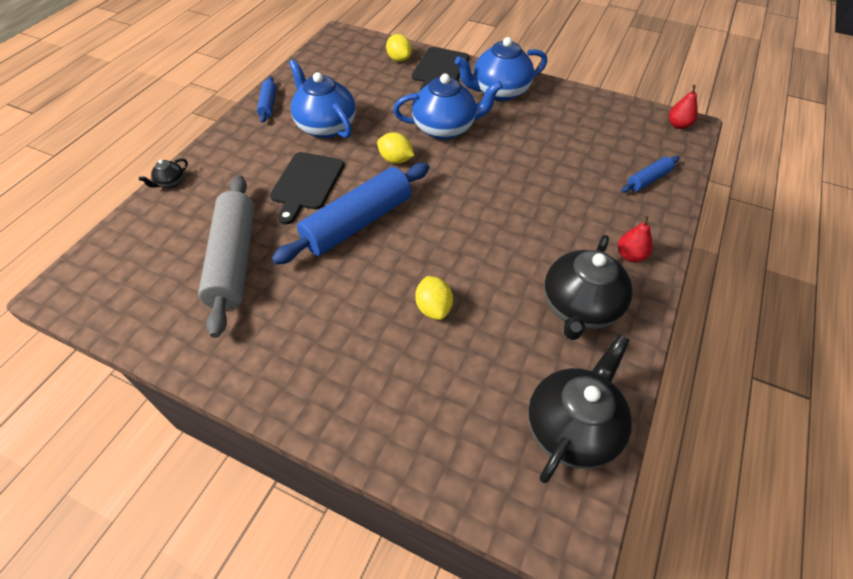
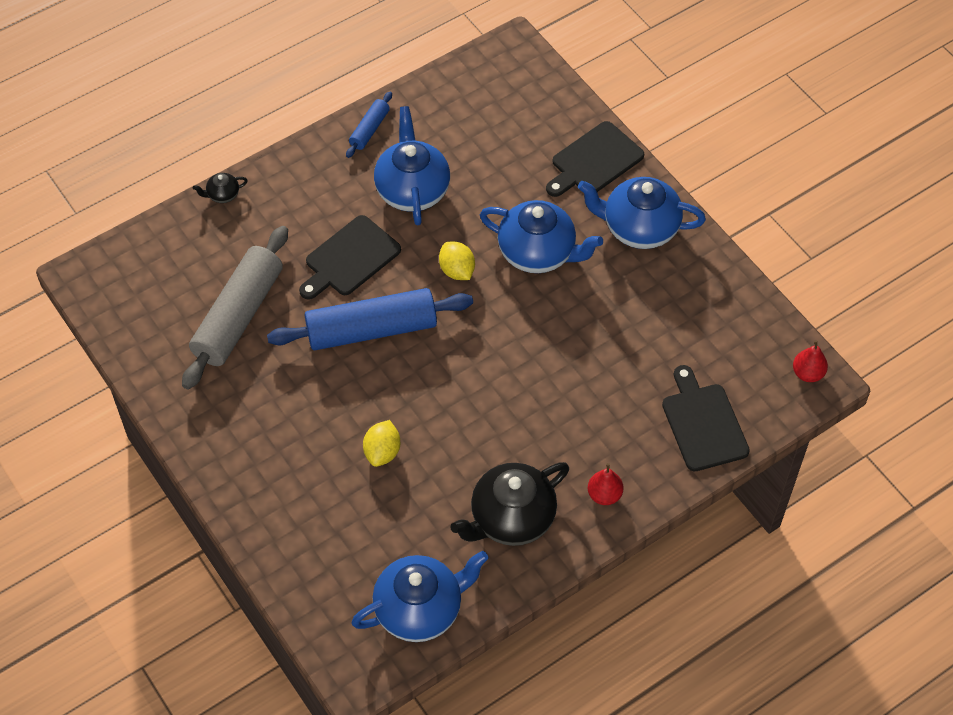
camera: 30 degrees right, 5 degrees up
yellow lemon [386,34,412,62] -> none
black teapot [528,334,632,483] -> blue teapot [351,551,489,642]
blue rolling pin [621,156,680,193] -> black cutting board [662,365,750,471]

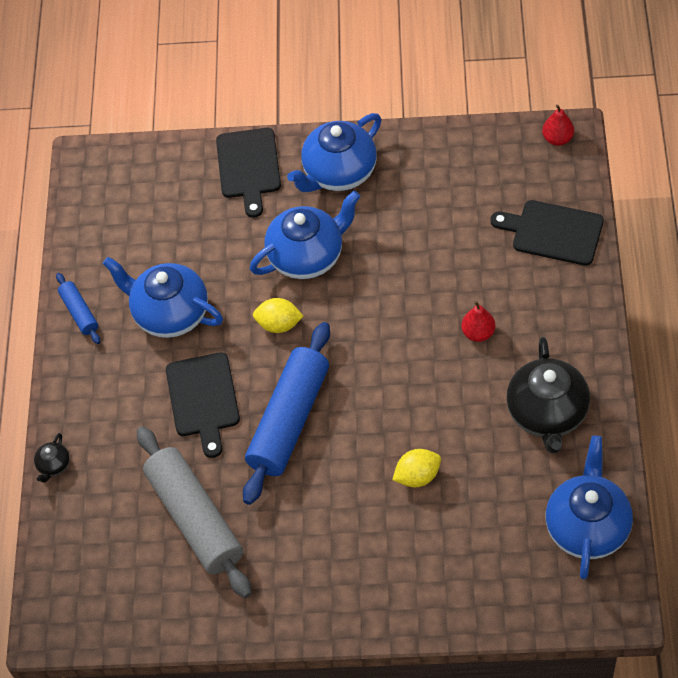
camera: 50 degrees left, 0 degrees up
yellow lemon [363,420,400,467] -> yellow lemon turned 75 degrees counterclockwise [392,449,441,487]
red pear [588,463,624,505] -> red pear moved to [461,301,495,342]

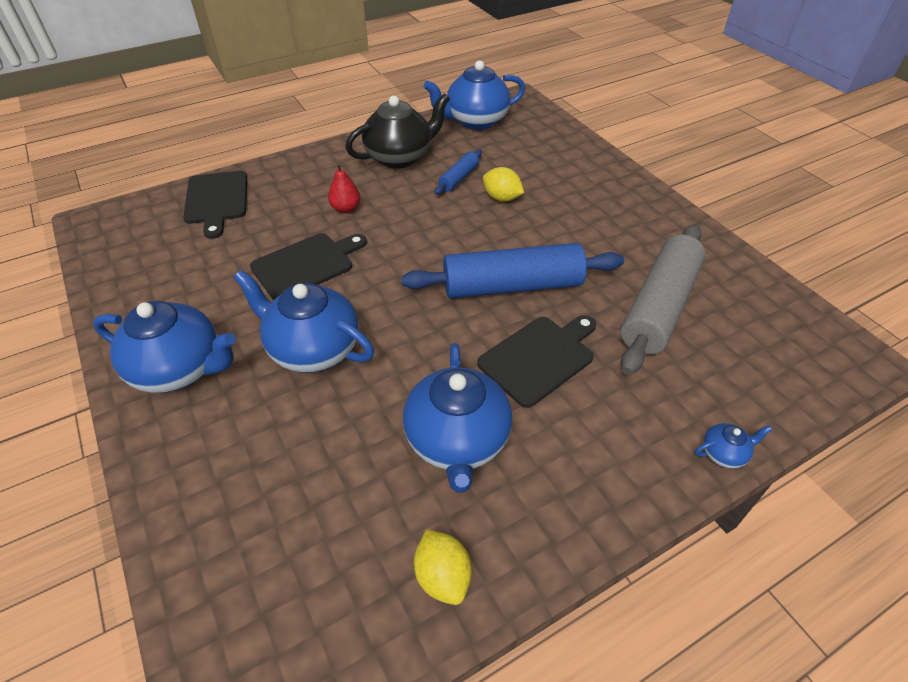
camera: 125 degrees left, 10 degrees down
black teapot [34,433,70,483] -> blue teapot [695,423,772,468]
blue rolling pin [56,273,100,344] -> blue rolling pin moved to [434,150,482,195]
black cutting board [216,128,281,218] -> black cutting board moved to [250,233,367,300]
yellow lemon [253,298,304,333] -> yellow lemon moved to [414,529,472,605]
red pear [542,104,574,146] -> none

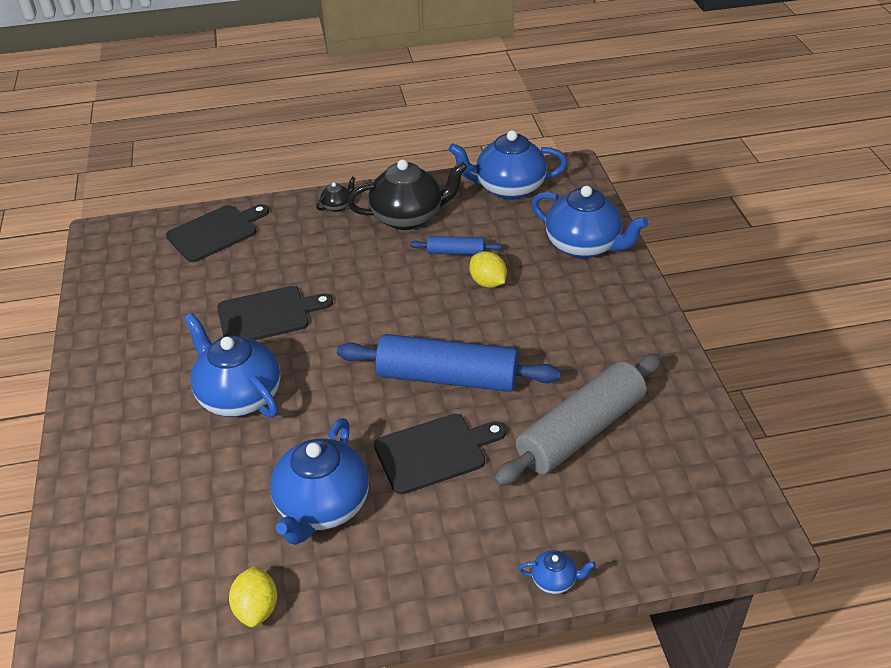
camera: 20 degrees right, 5 degrees down
blue teapot [93,301,236,393] -> blue teapot moved to [531,186,649,258]
black cutting board [183,171,247,239] -> black cutting board turned 135 degrees counterclockwise [166,204,269,262]
red pear [328,163,360,213] -> none
blue rolling pin [434,150,482,195] -> blue rolling pin turned 45 degrees clockwise [410,236,502,255]
none -> black teapot [316,177,356,212]

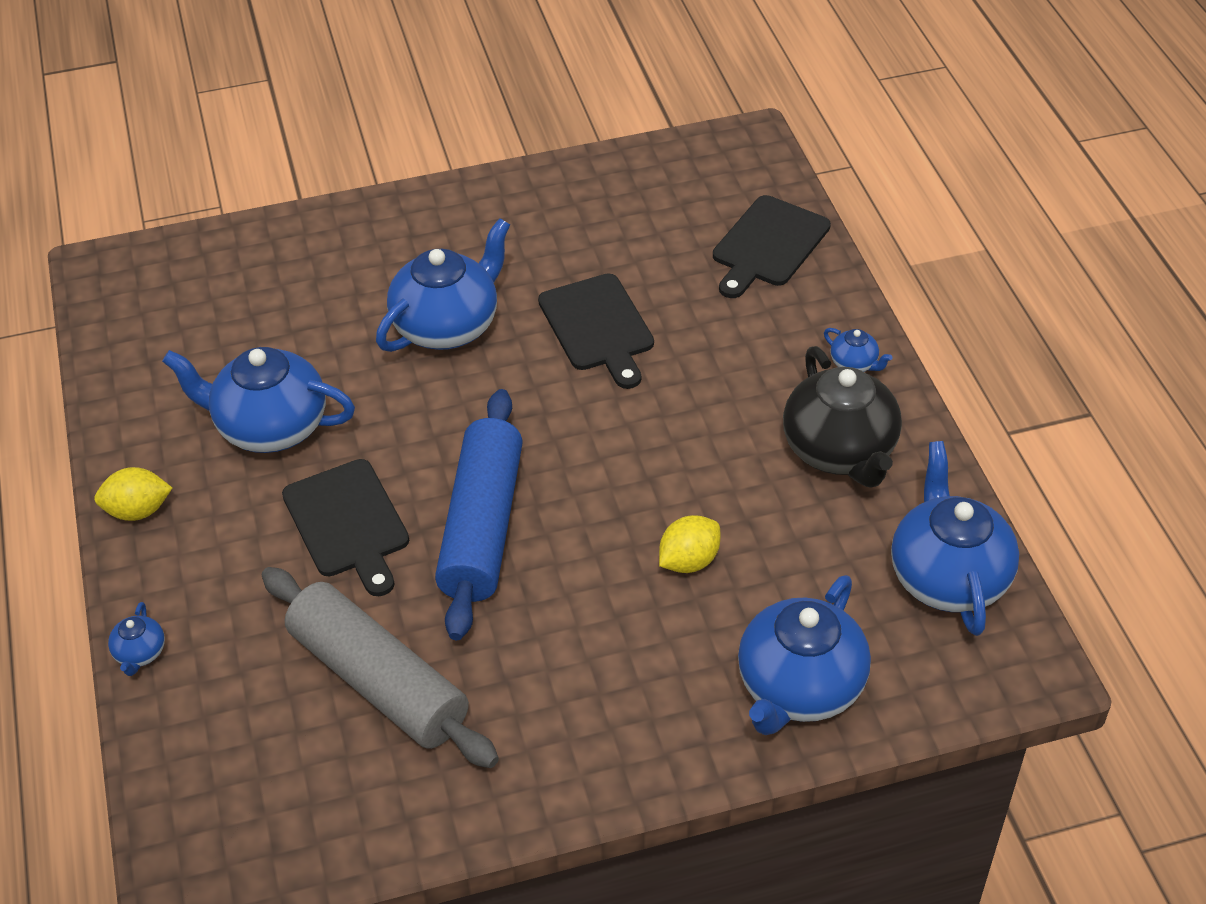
camera: 85 degrees right, 5 degrees up
black cutting board [166,204,269,262] -> black cutting board turned 75 degrees clockwise [713,195,831,298]
yellow lemon [229,566,277,627] -> yellow lemon moved to [94,467,172,521]
black teapot [316,177,356,212] -> blue teapot [824,328,893,372]
blue rolling pin [410,236,502,255] -> none

